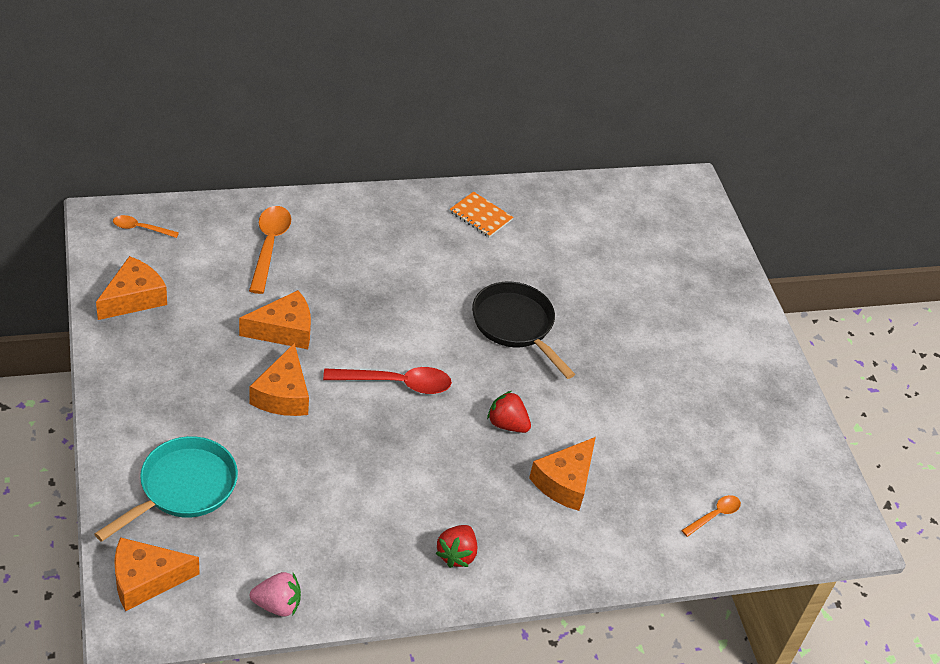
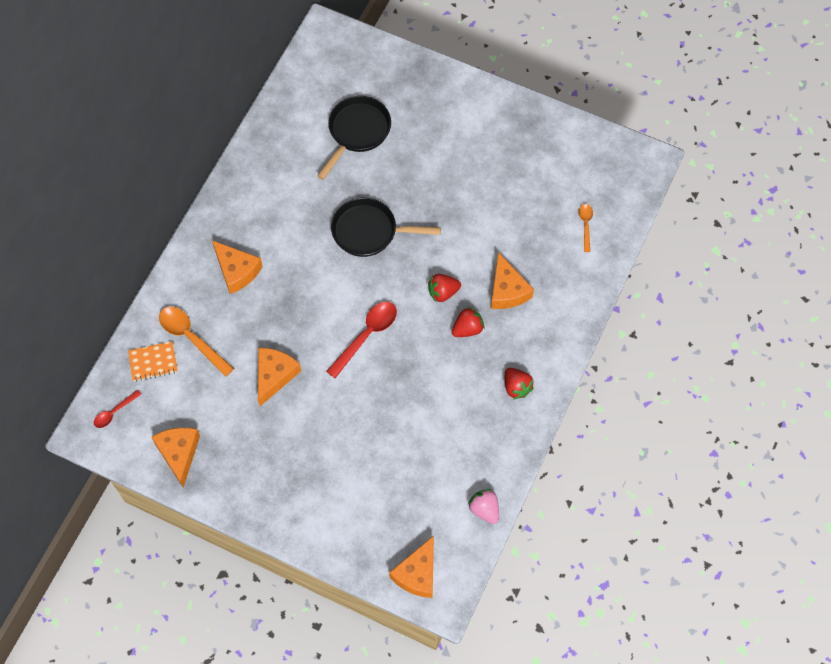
camera: 45 degrees left, 20 degrees up
turquoise pan [94,436,238,542] -> none
orange spoon [113,215,179,238] -> red spoon [94,390,141,428]
orange cheese [249,343,309,416] -> orange cheese moved to [212,240,263,294]
pink strawberry [250,572,301,617] -> pink strawberry turned 75 degrees counterclockwise [468,489,499,524]
orange notebook [449,192,513,237] -> orange notebook moved to [128,342,178,381]
none -> black pan [317,96,391,180]
none -> red strawberry [452,307,485,337]

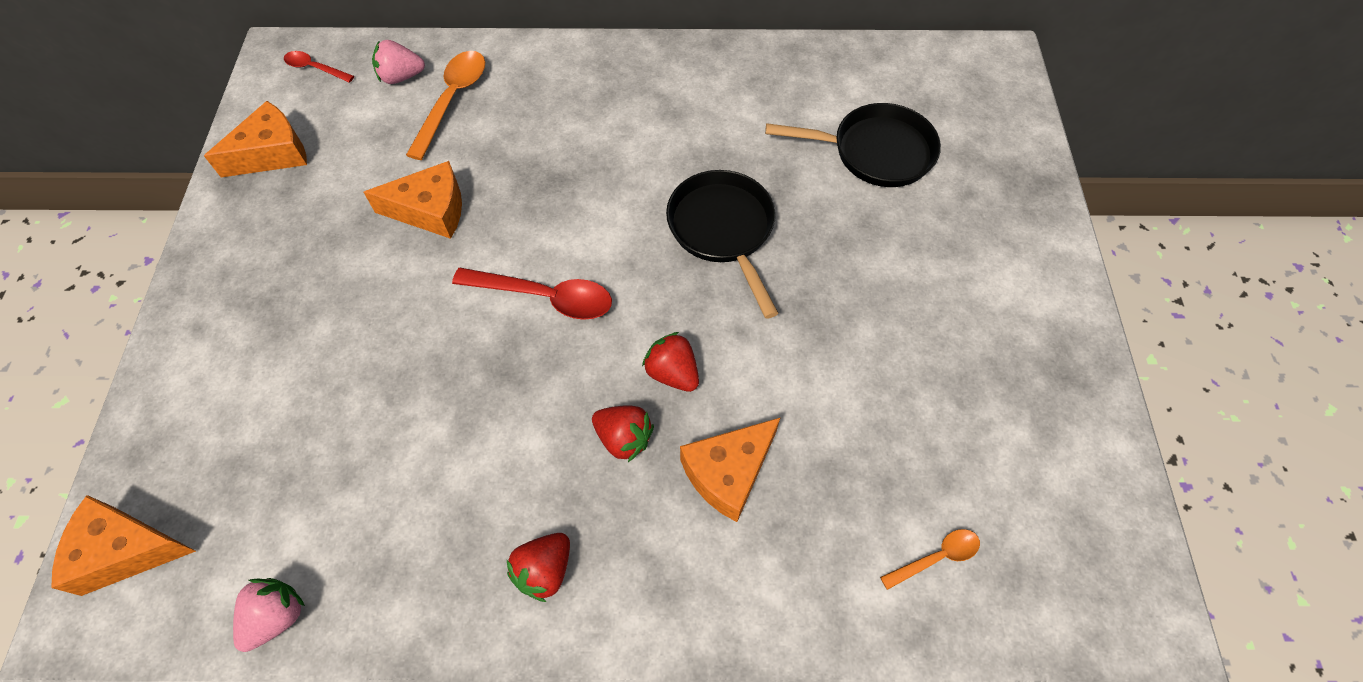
camera: 65 degrees right, 5 degrees down
orange notebook [128,342,178,381] -> pink strawberry [372,40,425,84]
orange cheese [212,240,263,294] -> none

